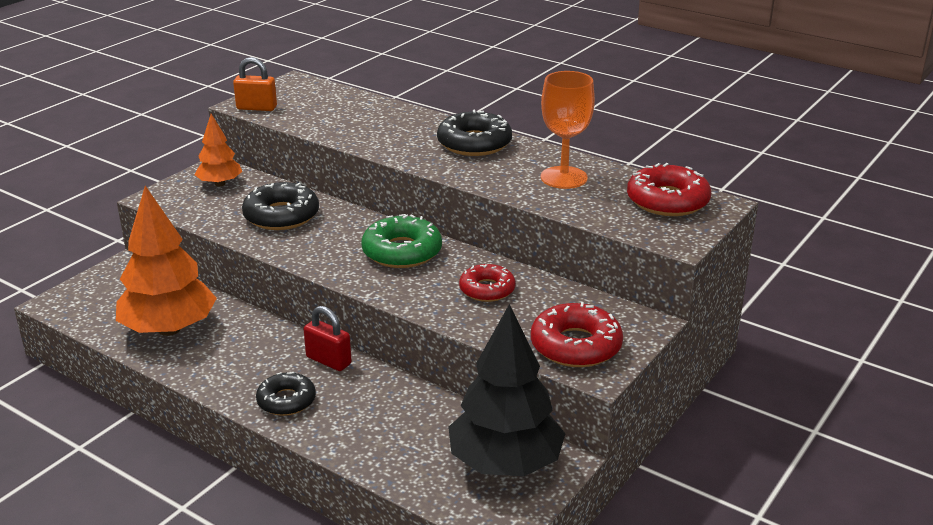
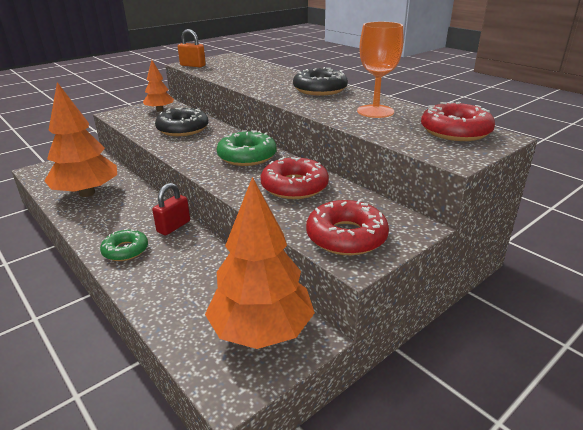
camera: 15 degrees right, 0 degrees up
black donut [256,372,316,416] -> green donut [100,229,148,261]
red padlock [304,306,352,371] -> red padlock turned 75 degrees clockwise [152,183,190,235]
black tree [448,304,566,476] -> orange tree [205,177,315,349]
red donut [459,264,516,302] -> red donut [261,157,329,199], size x1.51

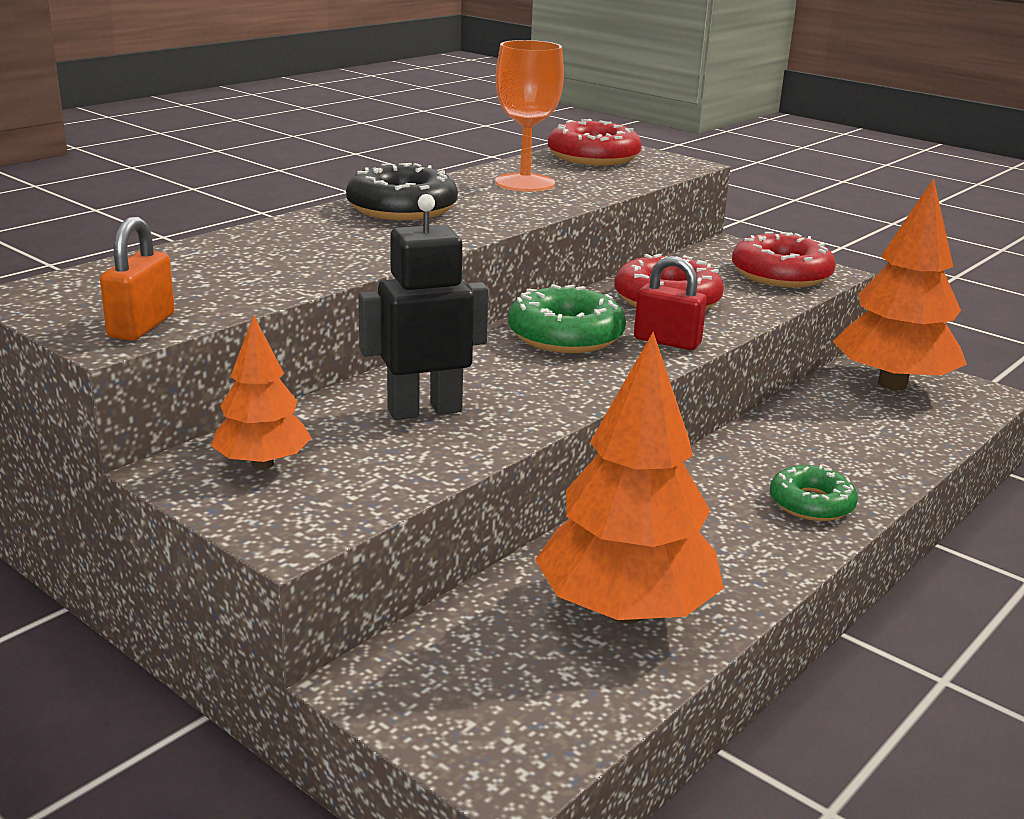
camera: 100 degrees left, 5 degrees down
red padlock [152,183,190,235] -> red padlock moved to [634,256,707,350]
black donut [155,107,209,136] -> black robot [358,194,489,420]

